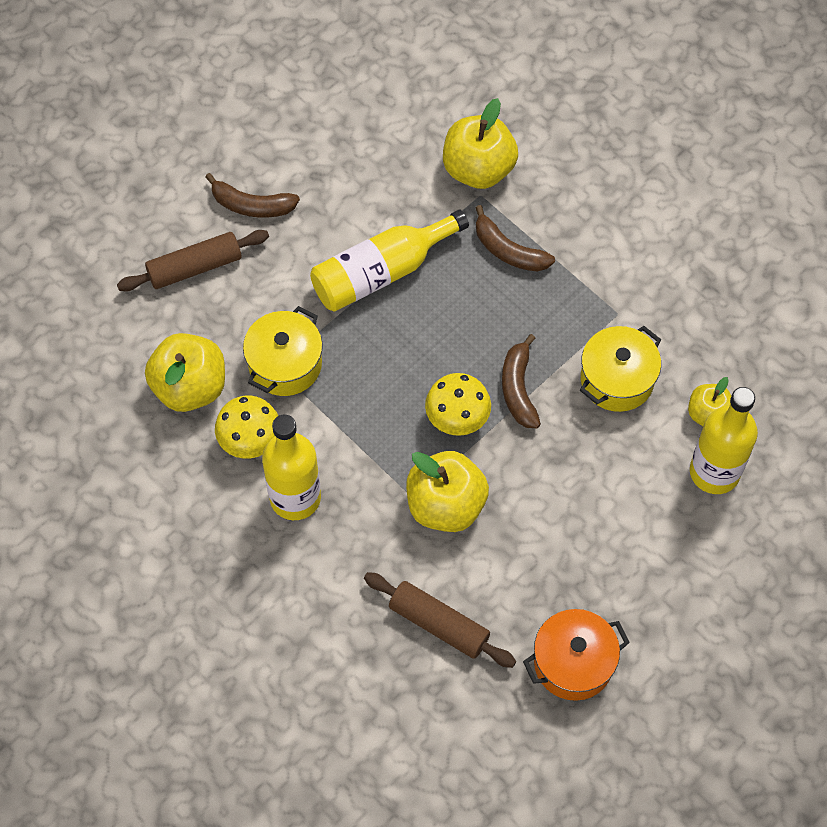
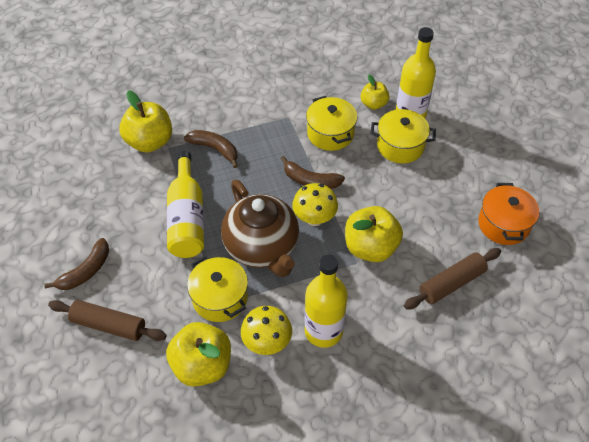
camera: 65 degrees left, 10 degrees down
brown rolling pin [117,230,269,292] -> brown rolling pin turned 75 degrees counterclockwise [48,300,167,341]
brown banana [475,205,555,272] -> brown banana turned 120 degrees counterclockwise [184,130,238,168]
none -> brown teapot [221,180,299,277]
none -> yellow pot [371,109,436,163]

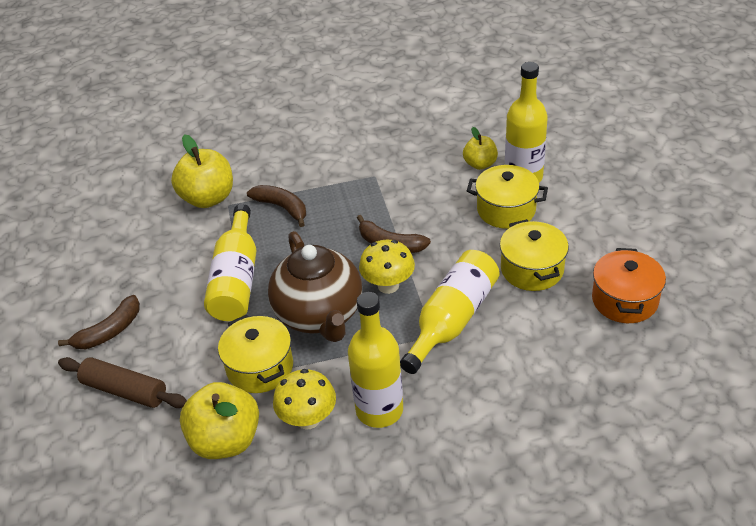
camera: 10 degrees right, 10 degrees down
yellow pot [306,96,357,151] -> yellow pot moved to [500,219,569,291]
yellow apple [345,206,403,262] -> yellow bottle [400,250,500,374]
brown rolling pin [404,248,501,310] -> none

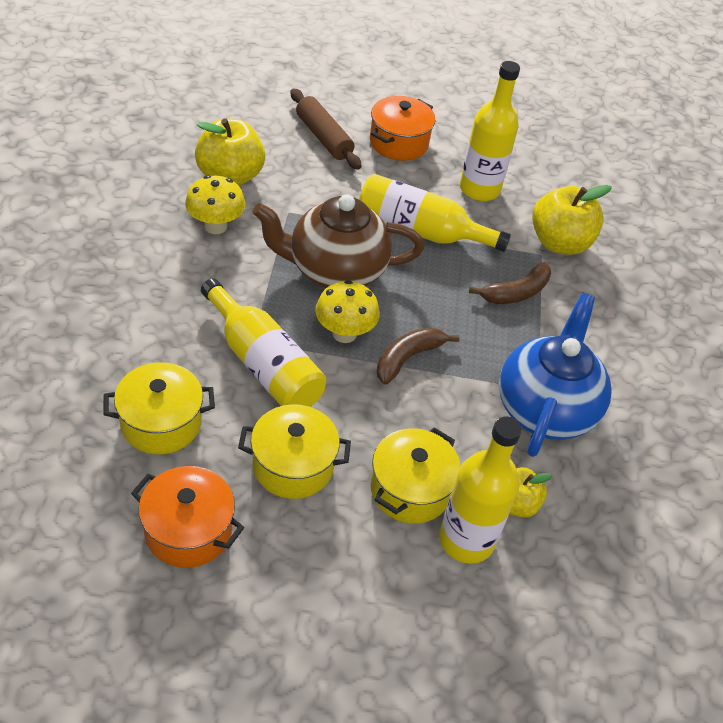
camera: 100 degrees right, 5 degrees up
brown banana [58,295,140,349] -> orange pot [370,96,435,161]
brown rolling pin [58,357,187,408] -> brown rolling pin turned 75 degrees counterclockwise [291,88,362,170]
yellow pot [218,315,293,393] -> yellow pot moved to [103,362,215,454]
yellow bottle [348,292,403,428] -> yellow bottle moved to [460,61,520,201]
none -> blue teapot [499,293,611,457]

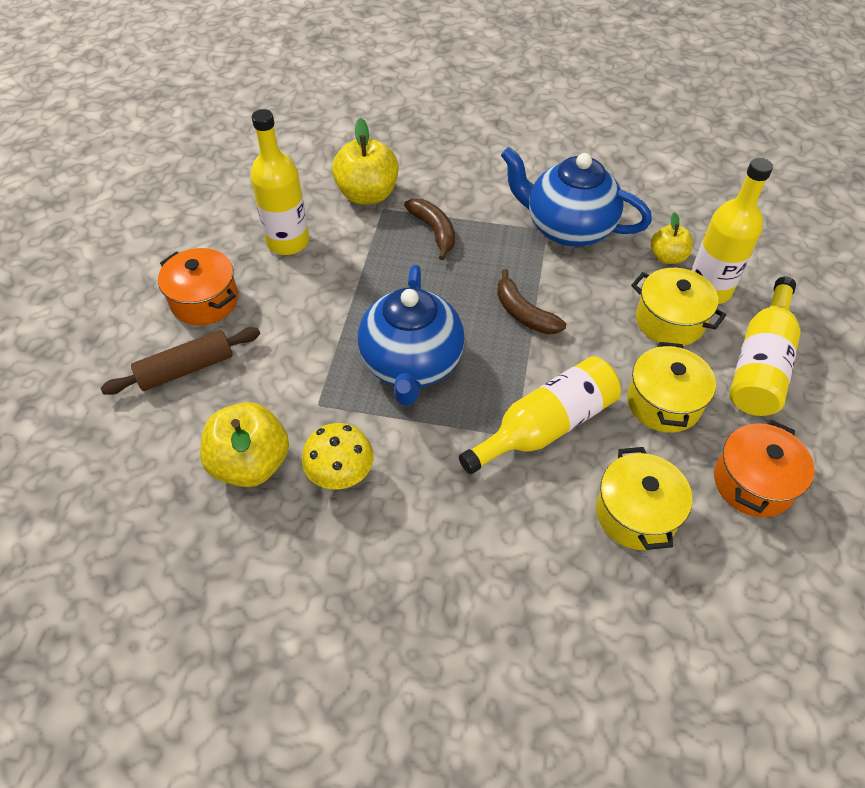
camera: 80 degrees left, 5 degrees up
brown teapot [253,194,424,289] -> blue teapot [358,265,465,406]
yellow mushroom [315,280,380,343] -> none
yellow bottle [359,174,511,252] -> yellow bottle moved to [729,276,801,416]

